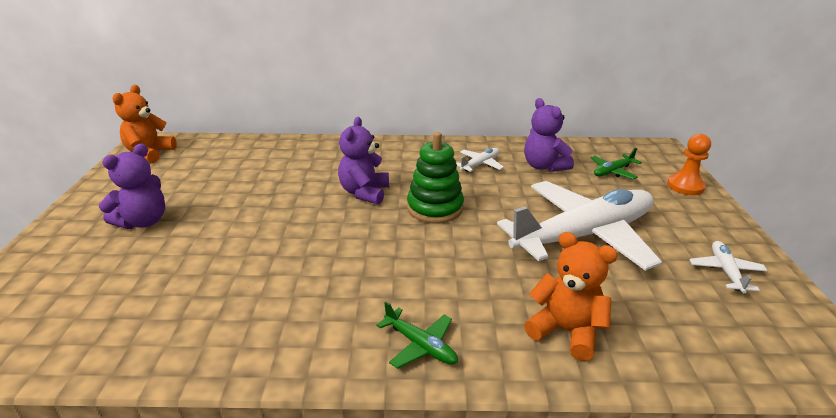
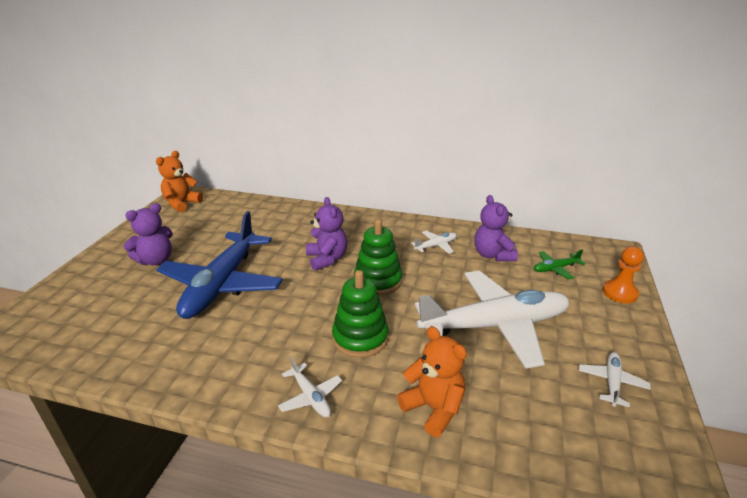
camera: 15 degrees right, 0 degrees up
purple teddy bear [338,117,389,205] -> purple teddy bear turned 135 degrees clockwise [306,197,347,271]
green plane [377,302,458,369] -> white plane [278,357,342,417]
none -> blue plane [156,211,283,319]
none -> green stacking toy [332,270,389,358]

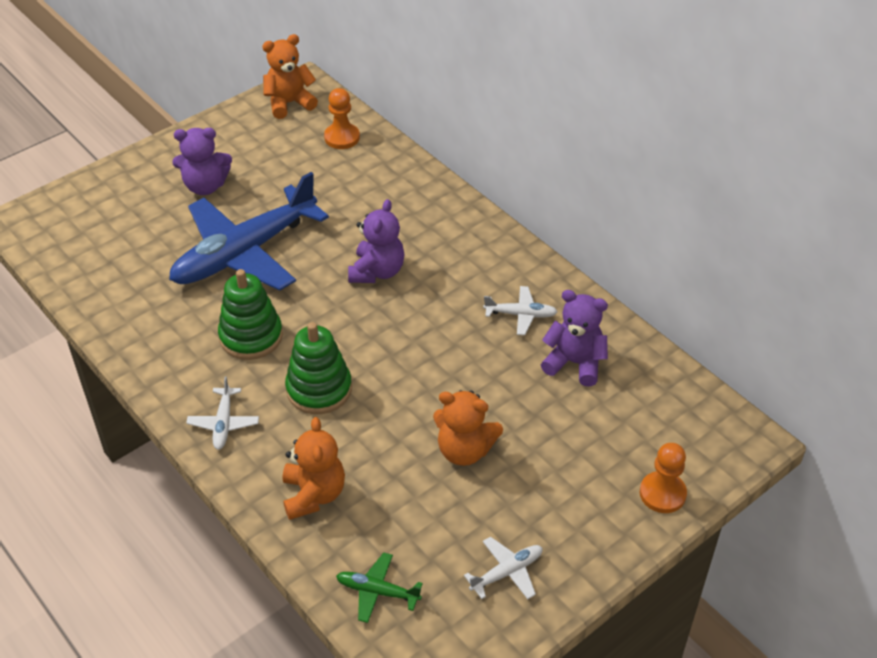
camera: 35 degrees right, 15 degrees up
green stacking toy [354,219,402,295] -> green stacking toy moved to [218,269,283,360]
white plane [415,271,570,369] -> orange teddy bear [433,390,503,466]
purple teddy bear [474,195,518,261] -> purple teddy bear turned 90 degrees clockwise [541,290,608,387]
green plane [534,249,585,279] -> green plane moved to [336,553,423,623]
none -> orange pawn [324,88,360,149]

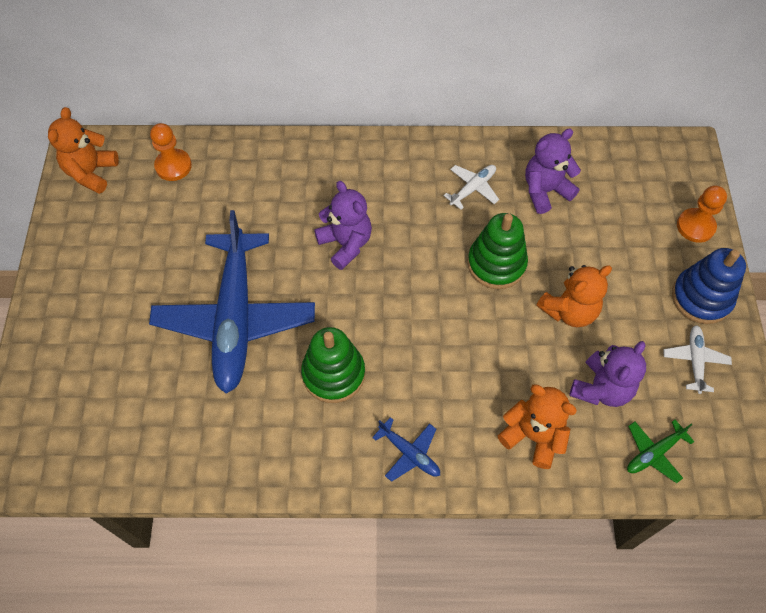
camera: 50 degrees left, 15 degrees up
purple teddy bear [172,128,232,195] -> purple teddy bear moved to [569,341,646,407]
white plane [186,376,259,450] -> blue plane [372,417,440,482]
green stacking toy [285,322,352,414] -> green stacking toy moved to [467,213,528,289]
none -> blue stacking toy [672,248,746,324]

